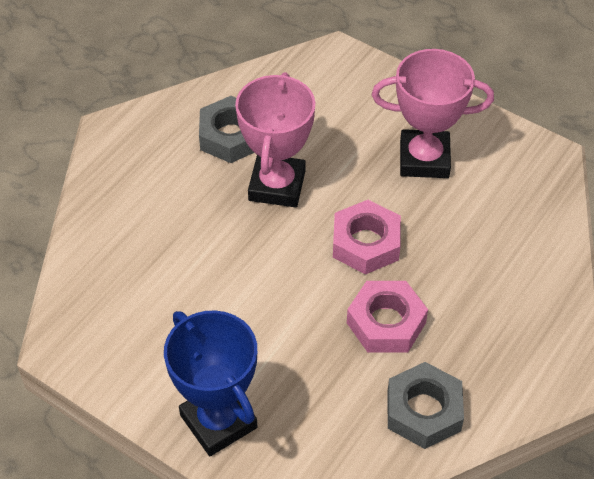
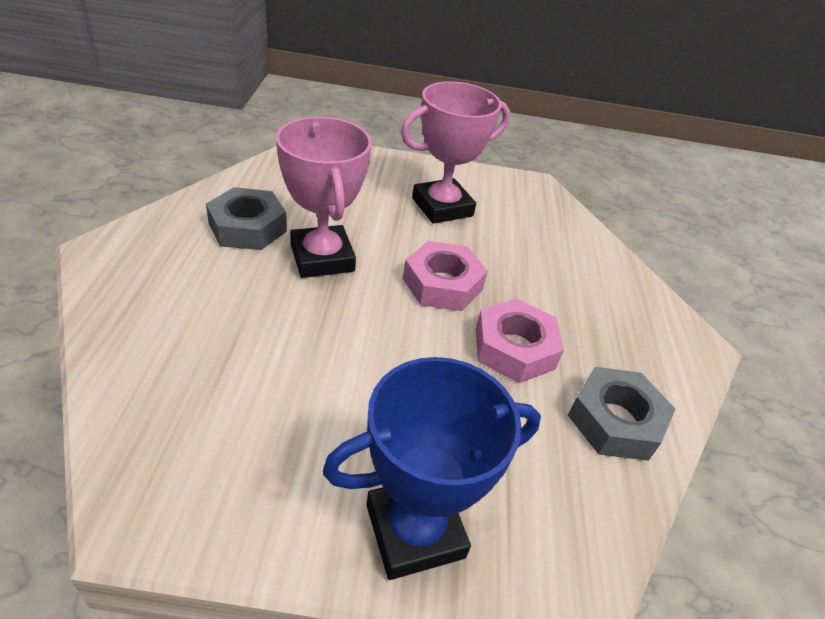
camera: 35 degrees left, 10 degrees down
blue trophy [164,310,257,456] -> blue trophy turned 45 degrees counterclockwise [323,357,541,580]

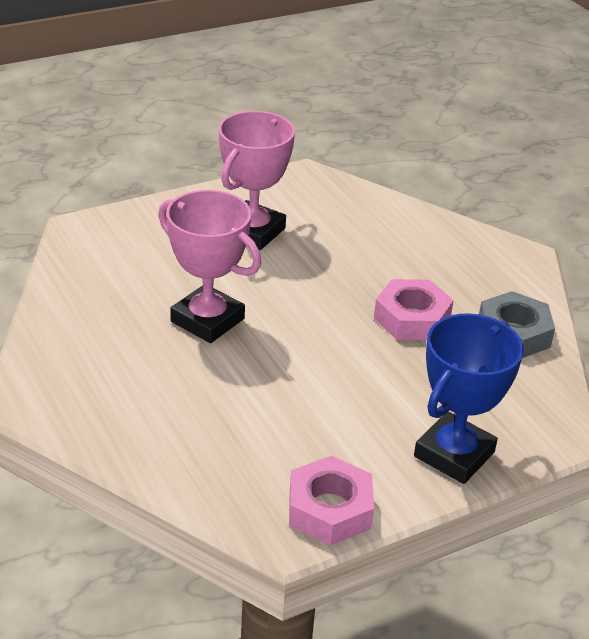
camera: 30 degrees left, 5 degrees down
grey nut [206,187,287,250] -> none
pink nut [403,241,488,311] -> pink nut moved to [289,456,374,545]

